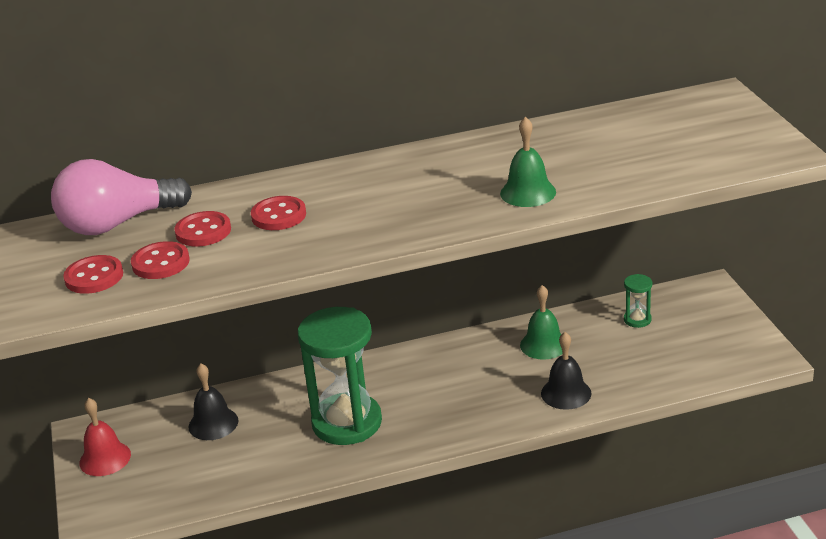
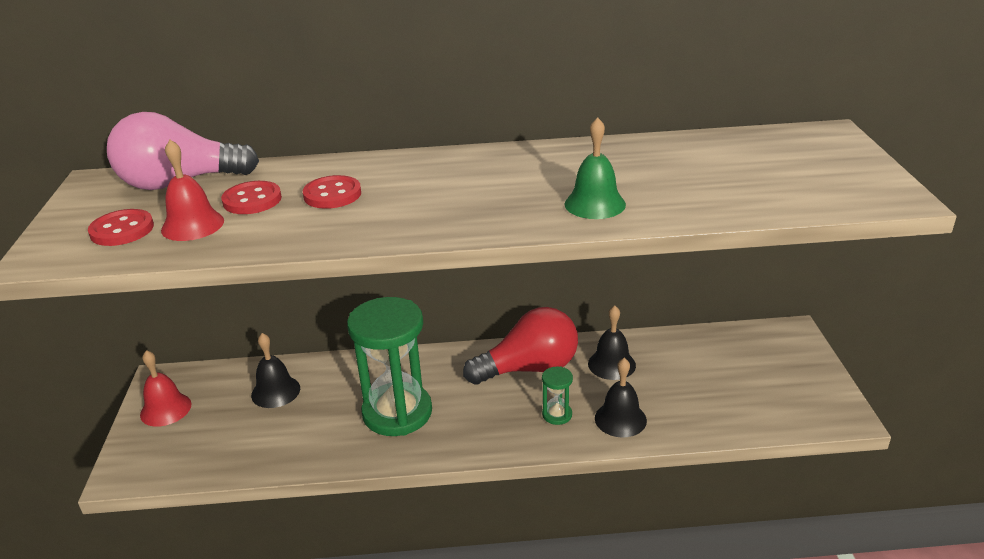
camera: 10 degrees right, 0 degrees up
red button [131,241,190,279] -> red bell [161,140,224,241]
green bell [520,285,563,360] -> black bell [588,305,636,380]
green hourglass [624,274,652,328] -> green hourglass moved to [542,366,573,425]
none -> red light bulb [463,307,578,385]

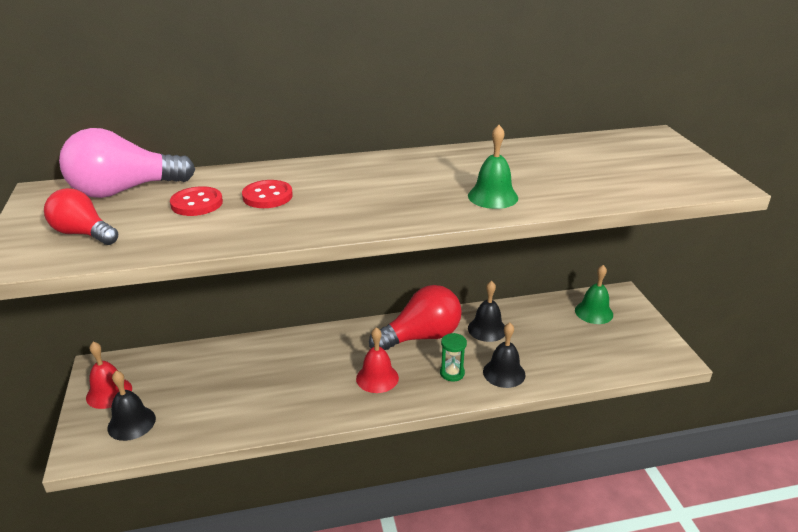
camera: 10 degrees left, 0 degrees up
red button [88,209,154,246] -> red light bulb [44,188,118,245]
red bell [161,140,224,241] -> red bell moved to [356,327,399,393]
black bell [251,333,300,408] -> black bell moved to [107,371,156,441]
green hourglass [347,297,432,436] -> none
none -> green bell [575,265,613,324]

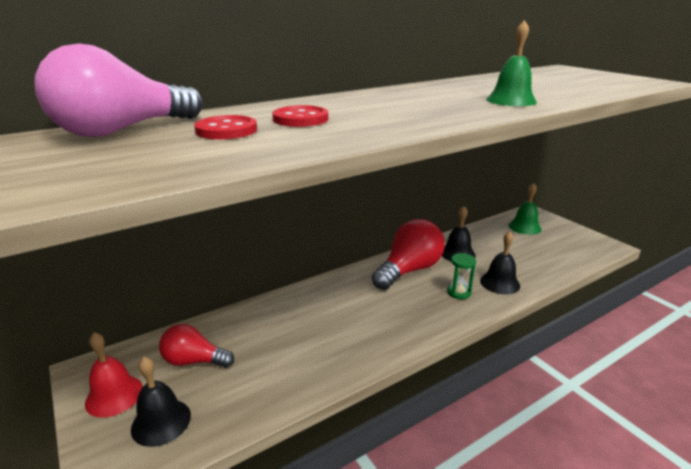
camera: 20 degrees left, 5 degrees down
red light bulb [44,188,118,245] -> red light bulb moved to [159,324,234,368]
red bell [356,327,399,393] -> none

